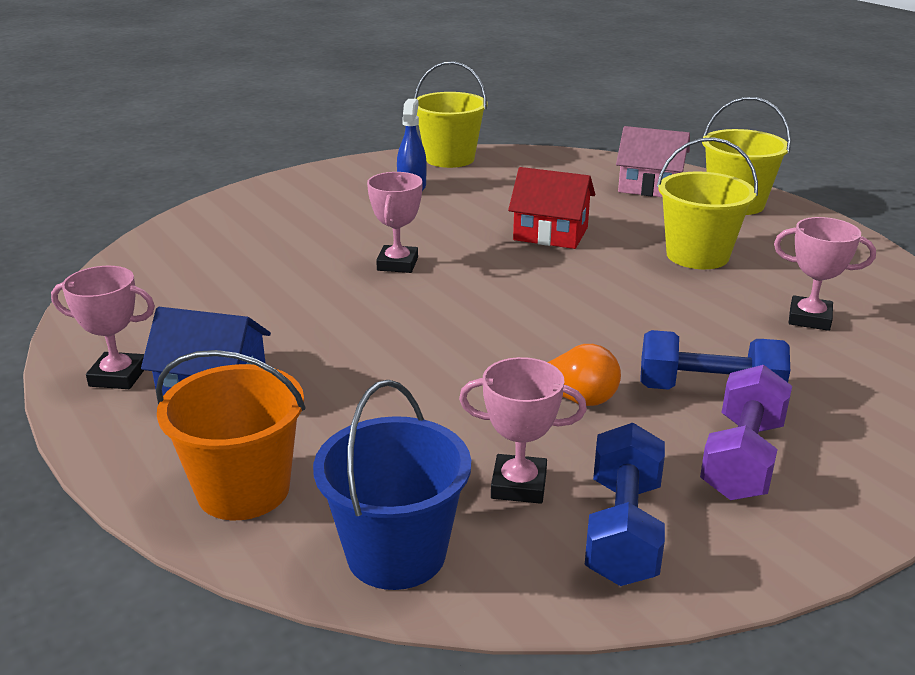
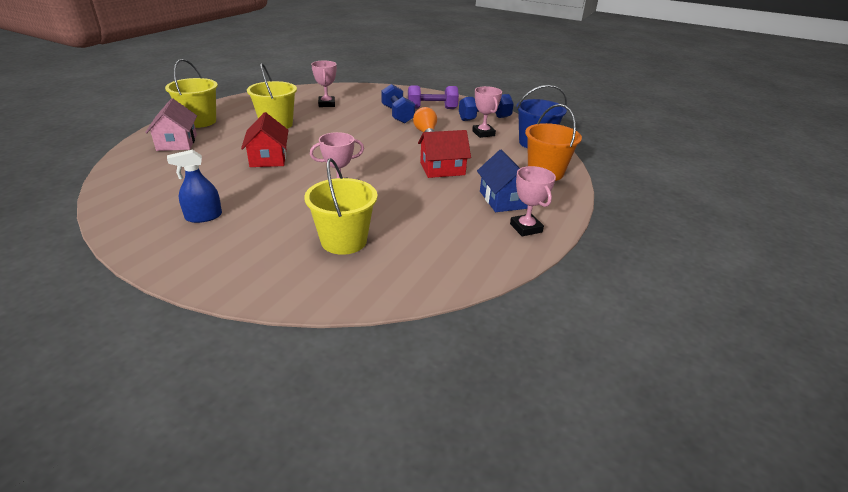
camera: 120 degrees left, 5 degrees up
yellow bucket [414,61,488,168] -> yellow bucket moved to [304,158,378,255]
none -> red house [418,130,471,178]

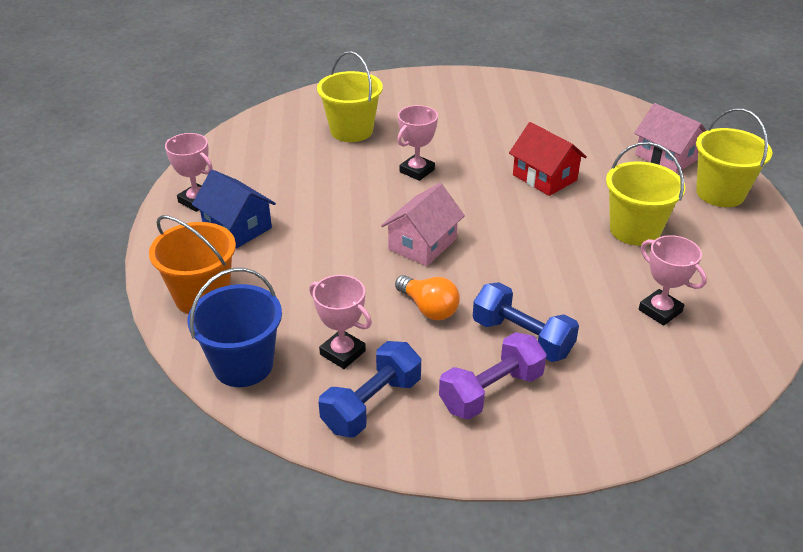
camera: 150 degrees right, 5 degrees up
blue spray bottle [167,150,222,223] -> none
red house [418,130,471,178] -> none
none -> pink house [381,183,465,266]

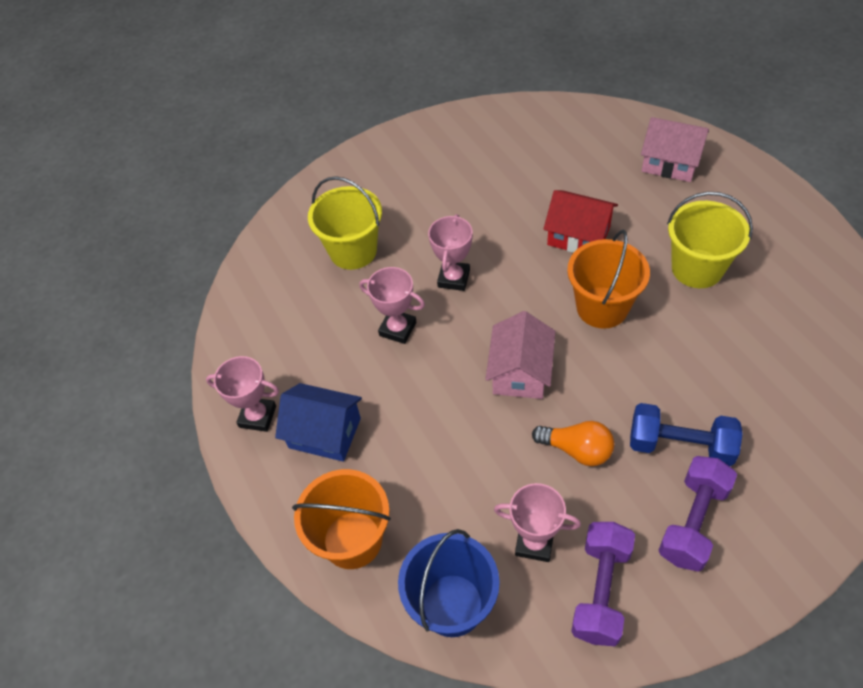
camera: 20 degrees left, 15 degrees up
blue dumbbell [318,341,421,437] -> purple dumbbell [571,522,635,646]
pink trophy [639,235,707,326] -> pink trophy moved to [359,267,425,344]
yellow bucket [696,108,772,207] -> none
none -> orange bucket [567,230,650,329]

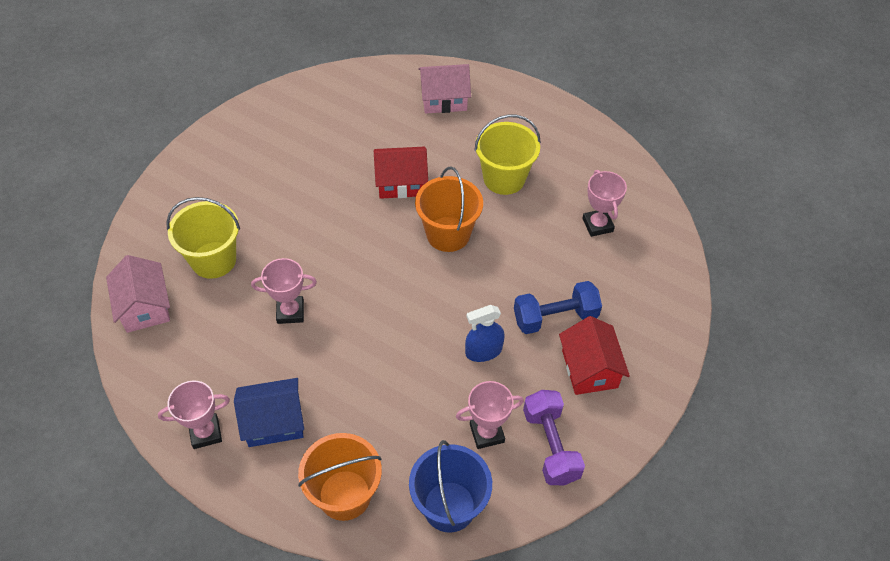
camera: 35 degrees left, 0 degrees up
pink trophy [428,214,473,291] -> pink trophy moved to [582,170,627,237]
pink house [485,311,556,399] -> pink house moved to [106,255,170,333]
orange light bulb [532,421,614,466] -> blue spray bottle [465,305,505,362]
purple dumbbell [658,456,737,572] -> red house [559,316,630,395]

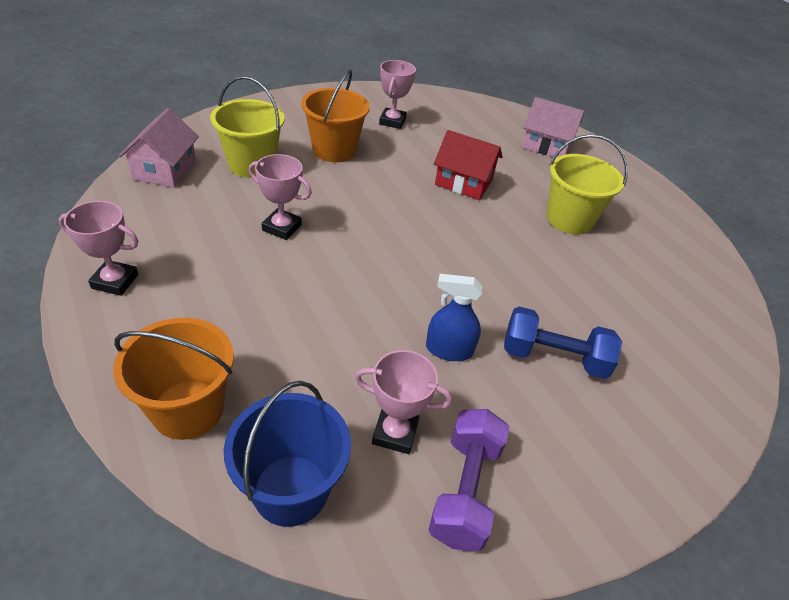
camera: 25 degrees right, 10 degrees down
blue house [234,378,304,447] -> none
orange bucket [415,166,483,252] -> orange bucket moved to [301,70,370,162]
red house [559,316,630,395] -> none
pink trophy [582,170,627,237] -> pink trophy moved to [379,60,416,129]

